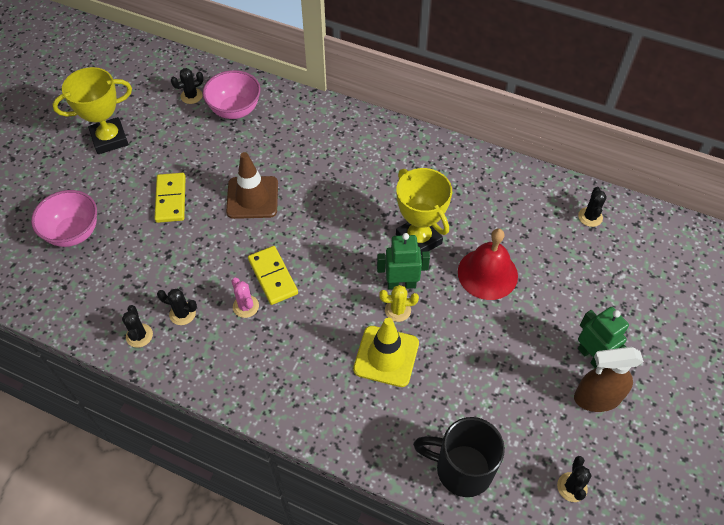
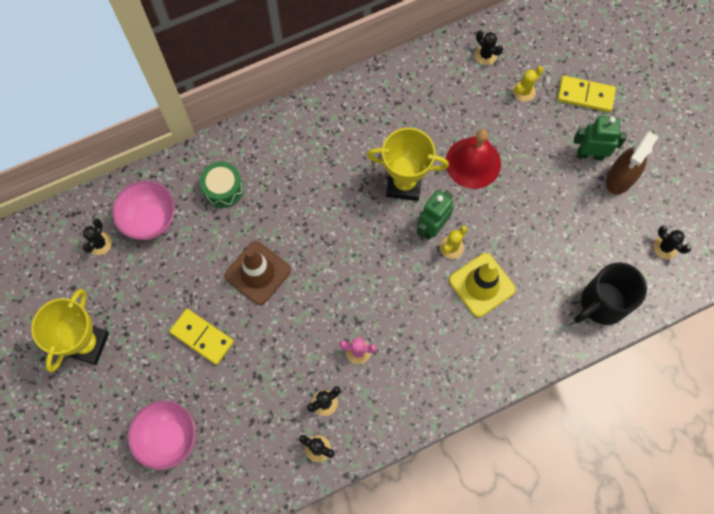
camera: 50 degrees left, 15 degrees up
yellow domino [248,246,298,305] -> yellow domino moved to [557,76,616,112]
none -> green drum [200,161,244,208]
none -> yellow cactus [513,66,544,102]

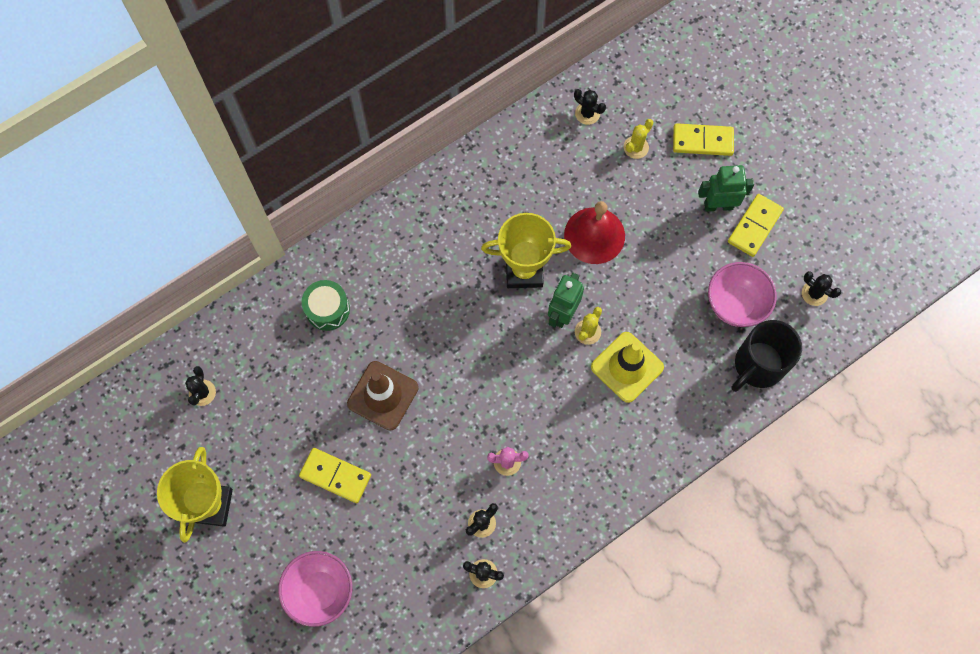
camera: 10 degrees left, 0 degrees up
pink bowl [112,181,175,240] -> pink bowl moved to [708,262,777,327]
brown spray bottle [606,131,658,195] -> yellow domino [728,194,784,257]

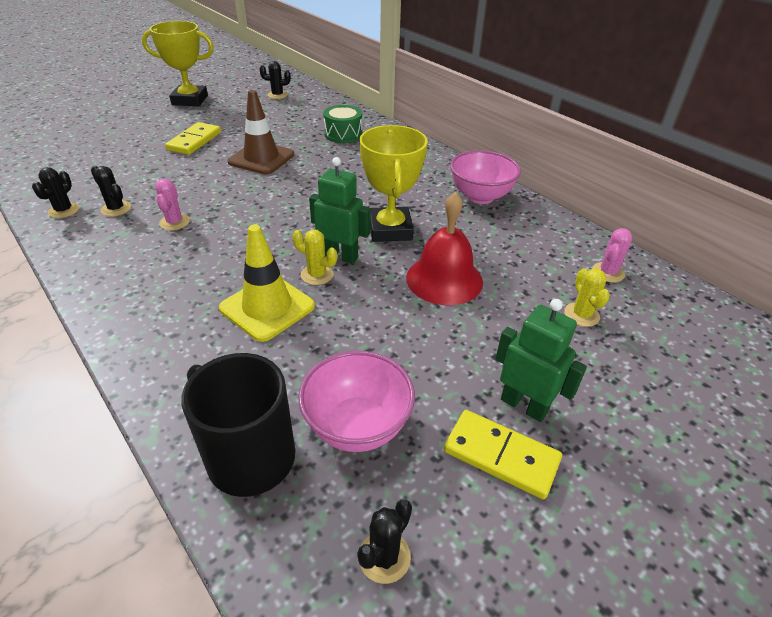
camera: 85 degrees right, 30 degrees down
pink bowl [278,551,352,627] -> pink bowl moved to [450,150,521,204]
black cactus [574,89,606,125] -> pink cactus [592,228,632,282]
yellow cactus [624,119,654,159] -> yellow cactus turned 45 degrees clockwise [564,268,610,327]
yellow domino [673,123,734,156] -> none
green robot [698,165,754,212] -> green robot turned 45 degrees counterclockwise [495,299,587,422]

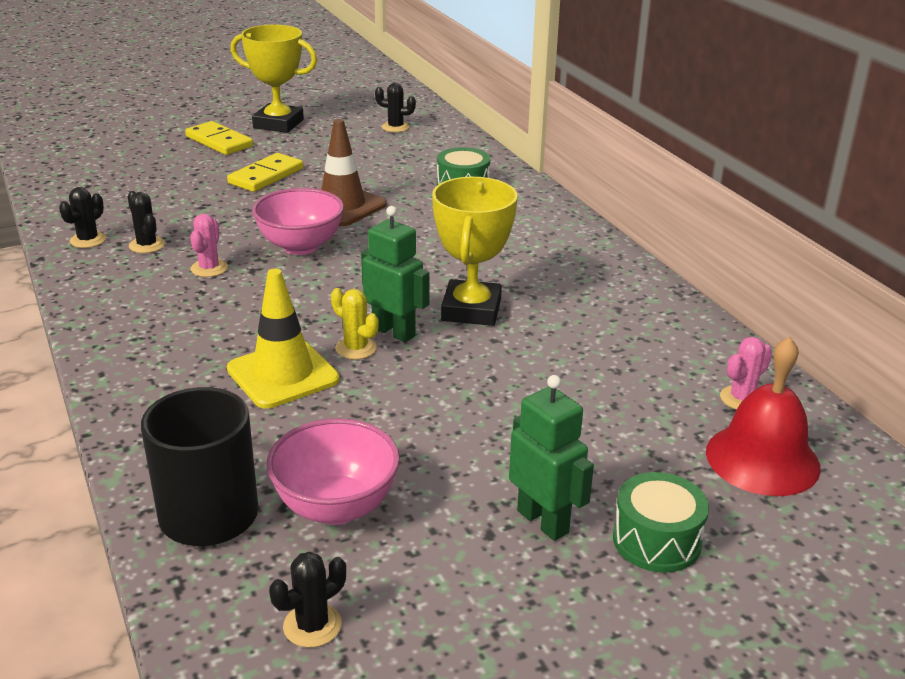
camera: 15 degrees right, 10 degrees down
red bell [406,192,483,305] -> red bell moved to [706,336,821,496]
yellow domino [444,410,562,499] -> yellow domino moved to [185,121,253,155]
pink bowl [450,150,521,204] -> pink bowl moved to [252,188,344,255]
yellow cactus [564,268,610,327] -> none
none -> green drum [613,472,709,573]

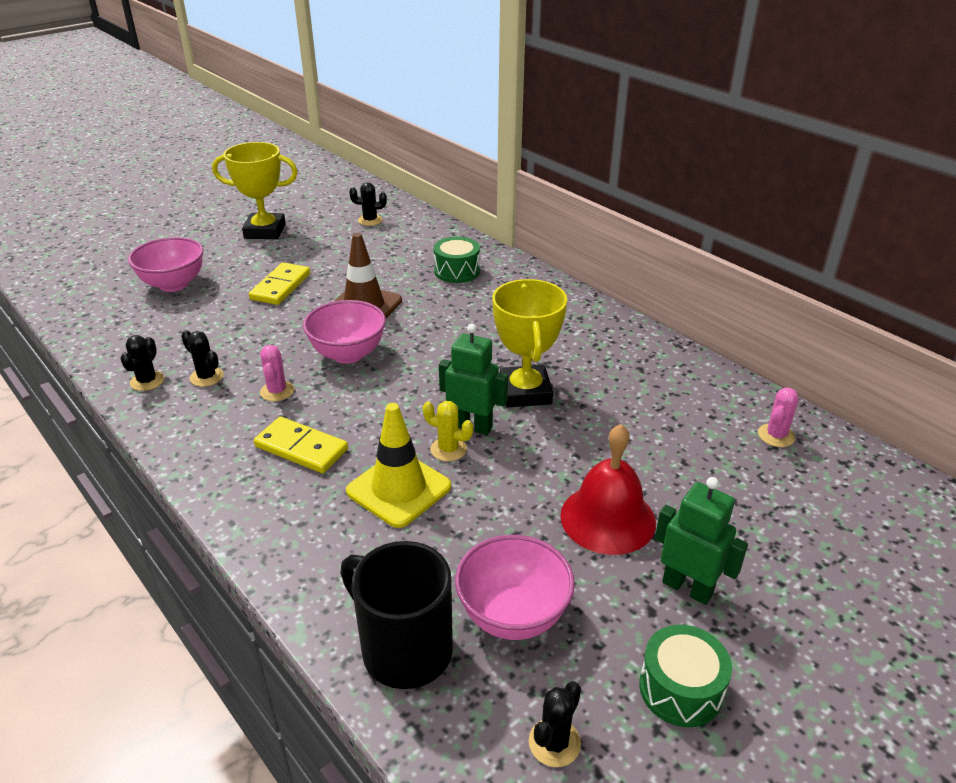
camera: 15 degrees left, 5 degrees up
yellow domino [185,121,253,155] -> yellow domino moved to [254,417,348,473]
green drum [613,472,709,573] -> green drum moved to [639,625,732,727]
red bell [706,336,821,496] -> red bell moved to [560,424,656,555]
none -> pink bowl [128,237,203,292]

